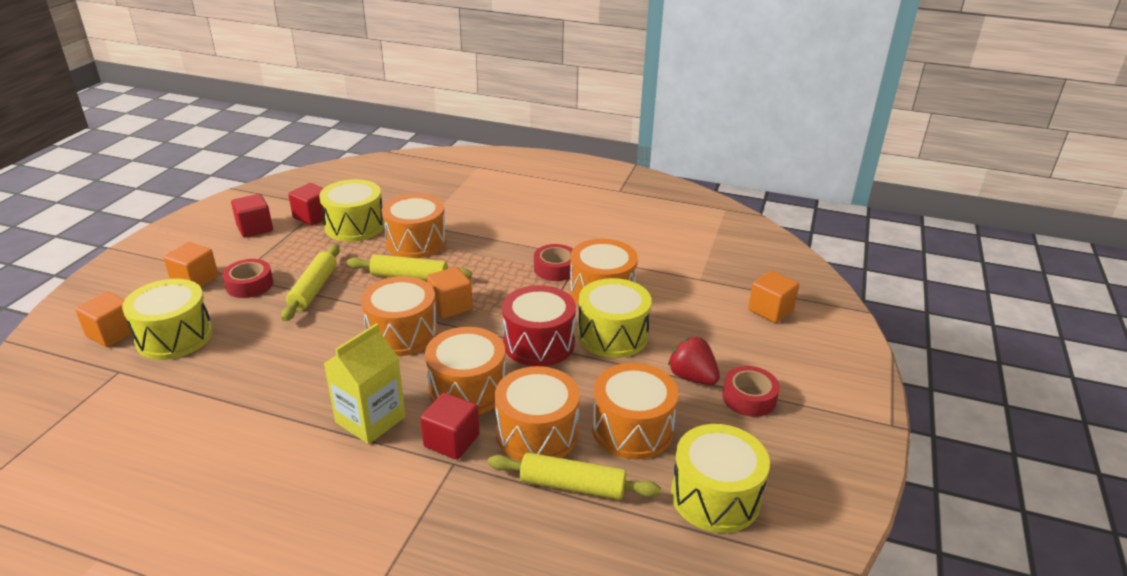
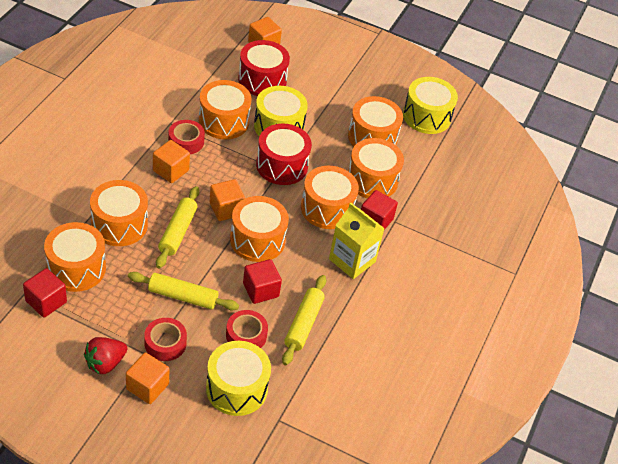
camera: 90 degrees left, 15 degrees up
orange cube [75,291,132,347] -> orange cube moved to [153,140,190,183]
red cube [231,194,273,238] -> red cube moved to [243,259,282,304]
yellow drum [319,179,385,242] -> orange drum [44,222,106,292]
yellow rolling pin [488,452,661,500] -> yellow rolling pin moved to [282,275,326,365]
red strawberry [668,337,720,385] -> red strawberry moved to [84,337,127,375]
red tape [722,366,780,417] -> red tape moved to [226,310,268,348]
none -> red drum [238,40,290,96]

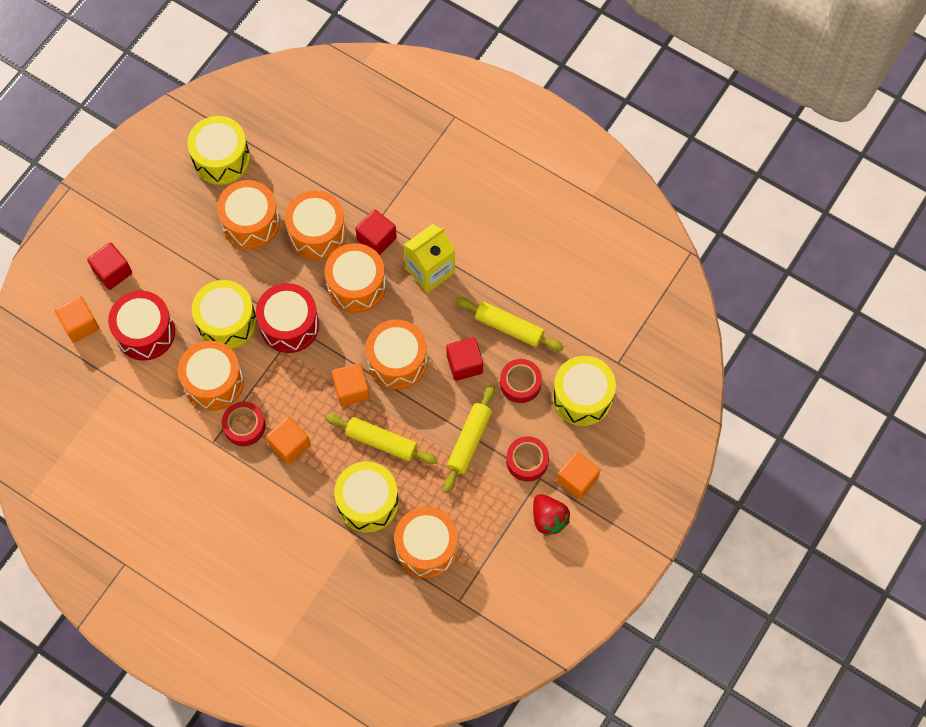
camera: 75 degrees left, 20 degrees up
red cube [23,268,67,318] -> red cube moved to [87,242,132,290]
orange drum [90,180,148,246] -> yellow drum [334,462,399,532]

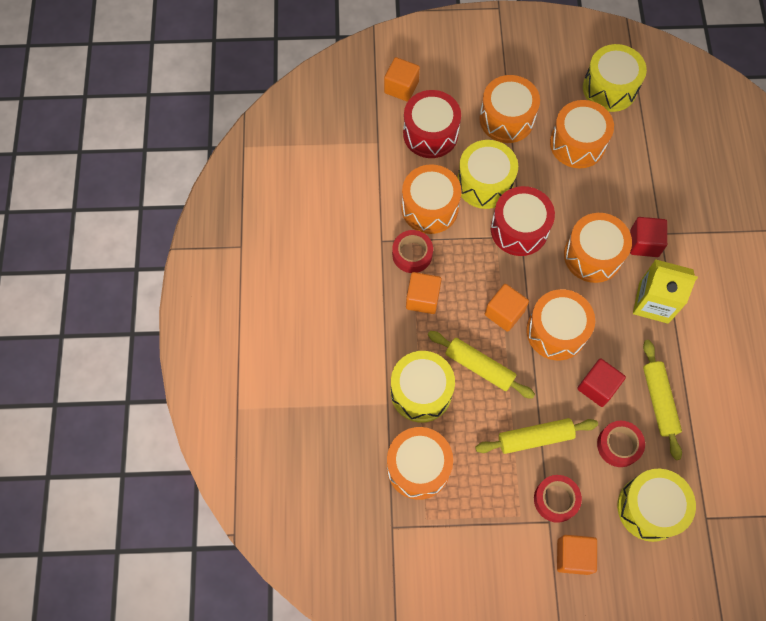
camera: 55 degrees right, 0 degrees up
red cube [87,242,132,290] -> none
orange drum [285,191,346,260] -> orange drum moved to [479,75,540,143]
yellow rolling pin [325,414,438,464] -> yellow rolling pin turned 45 degrees counterclockwise [428,331,535,399]
red strawberry [533,494,570,536] -> none

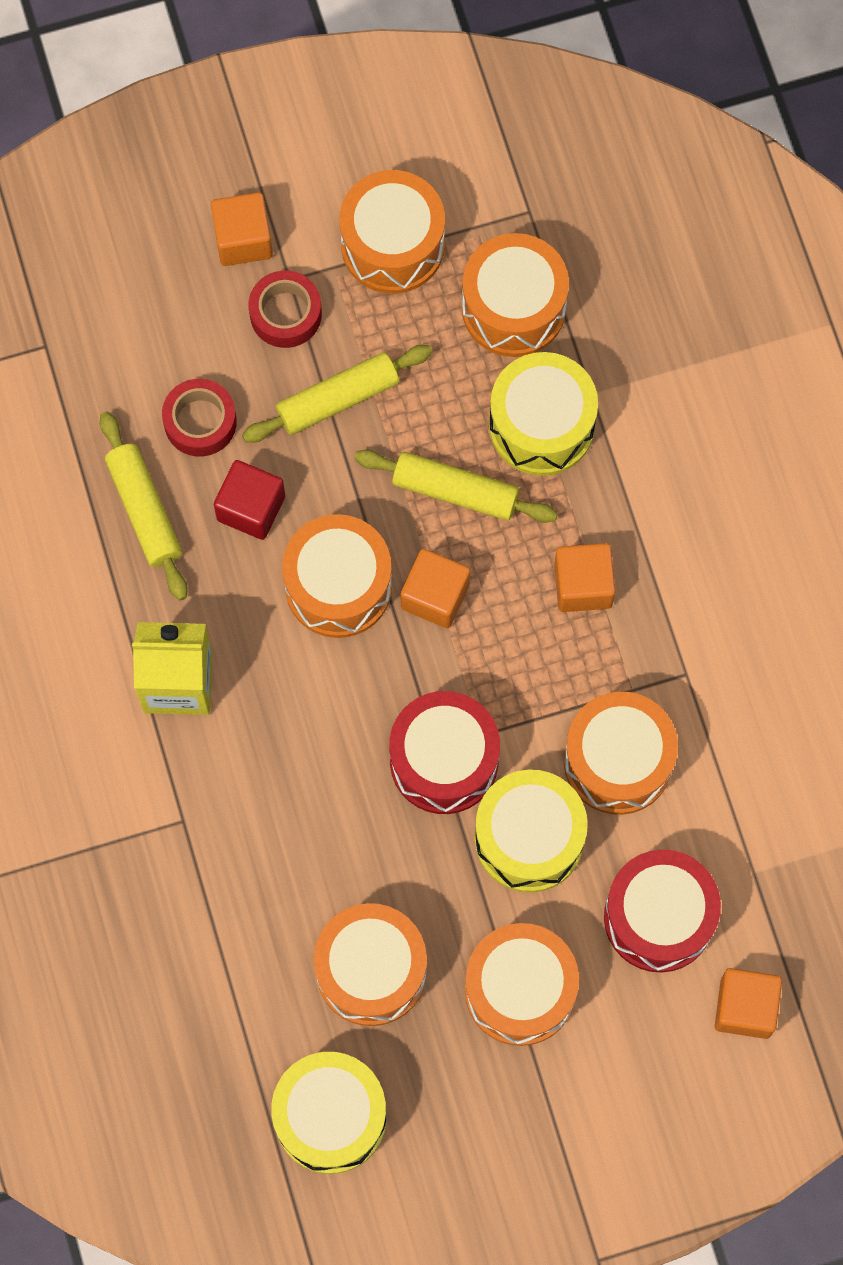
camera: 165 degrees right, 5 degrees up
red tape [392,230,433,273] -> none
orange drum [564,213,632,283] -> orange drum moved to [340,170,445,294]
yellow drum [617,469,696,542] -> none
red cube [630,217,667,257] -> none

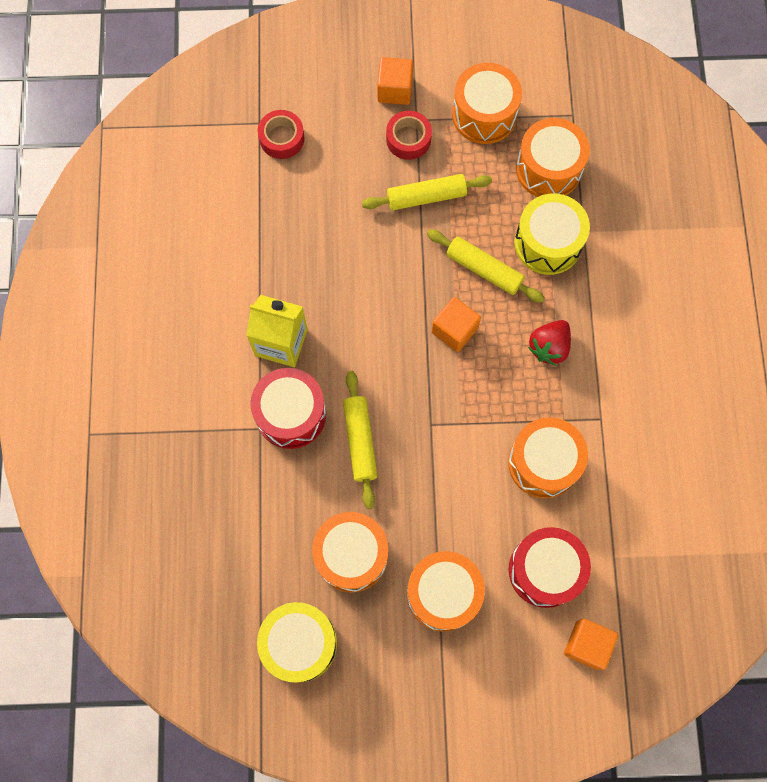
camera: 15 degrees right, 0 degrees up
yellow rolling pin [100,412,188,600] -> yellow rolling pin moved to [343,371,378,509]
red tape [162,379,237,456] -> red tape moved to [258,110,304,159]
red cube [214,460,285,540] -> none
orange drum [282,514,392,638] -> none
red drum [389,691,500,814] -> red drum moved to [250,368,326,449]
yellow drum [475,769,588,893] -> none
orange cube [554,543,615,612] -> red strawberry [528,320,571,366]

